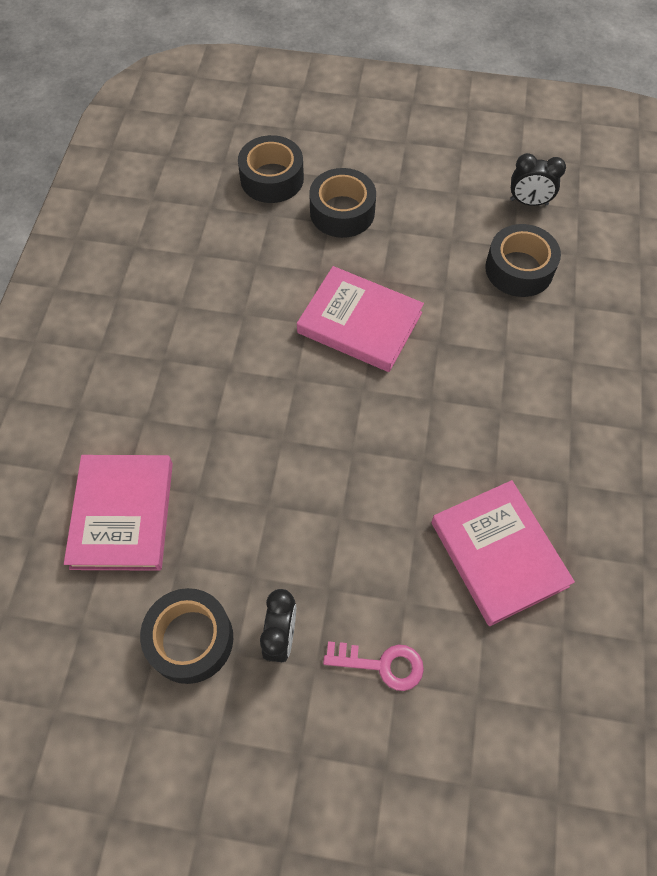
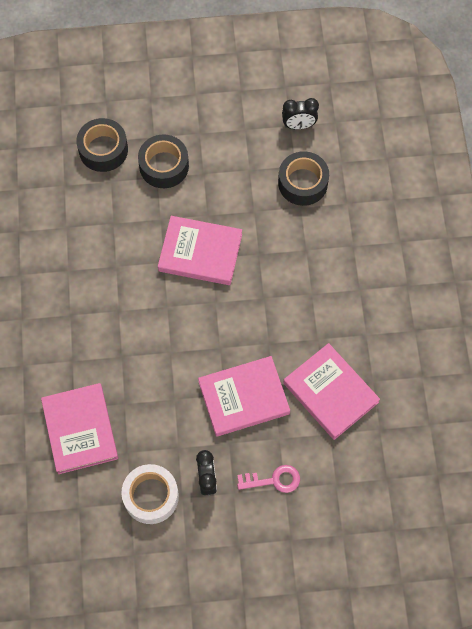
camera: 15 degrees left, 5 degrees up
black tape [140,588,233,684] -> white tape [121,464,179,524]
none -> pink book [198,356,290,437]

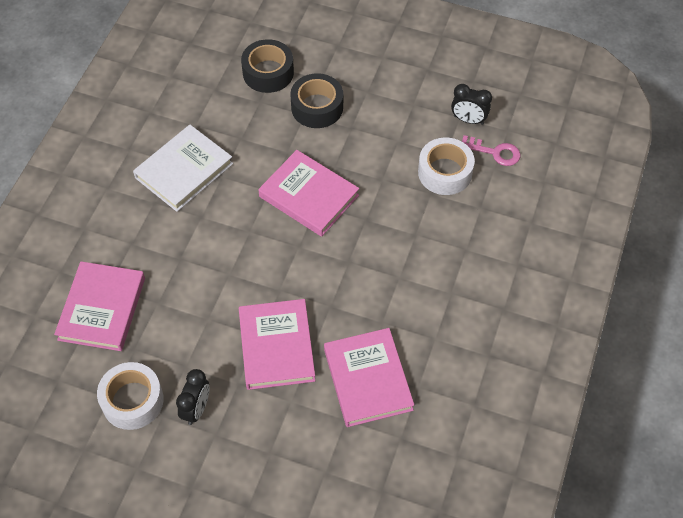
camera: 25 degrees right, 10 degrees down
pink book [198,356,290,437] -> pink book turned 75 degrees clockwise [239,299,316,390]
pink key [237,465,300,493] -> pink key moved to [462,135,520,166]
black tape [278,151,329,206] -> white tape [418,138,475,195]
none -> white book [133,125,233,212]

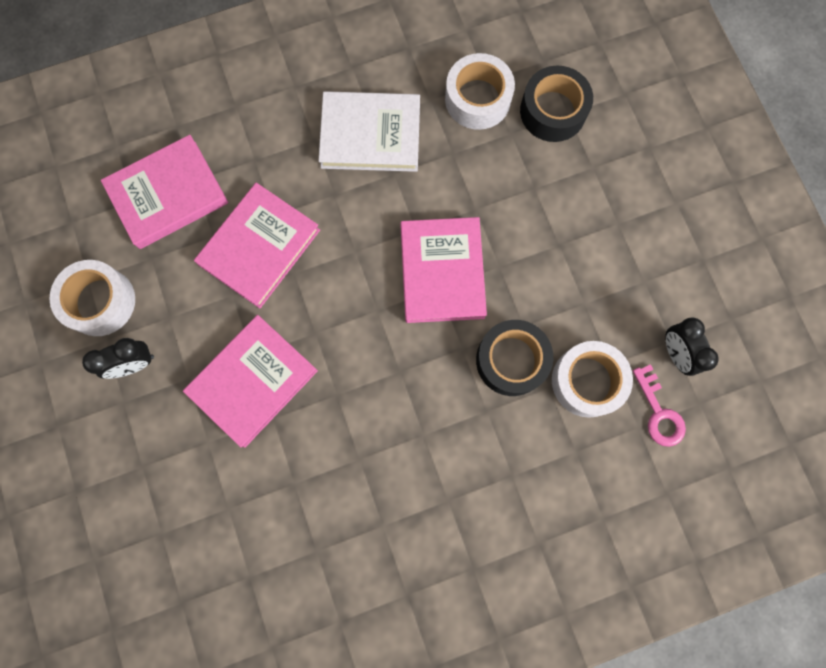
camera: 50 degrees right, 20 degrees up
black tape [290,73,343,128] -> black tape moved to [476,320,553,396]
pink book [324,328,414,427] -> pink book moved to [194,183,320,308]
none -> white tape [445,53,515,130]

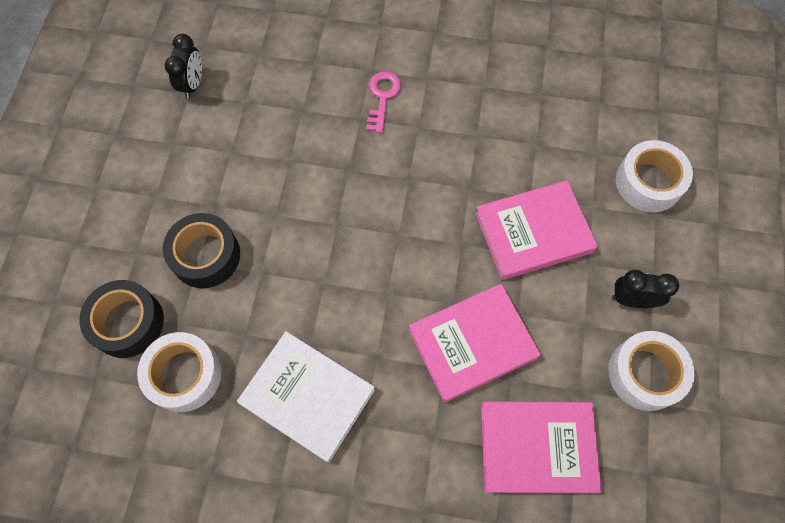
camera: 150 degrees left, 10 degrees down
pink book [400,217,487,323] -> none
black tape [476,320,553,396] -> black tape moved to [163,213,240,288]
white tape [552,341,633,418] -> white tape moved to [616,140,693,212]
pink key [633,364,686,447] -> pink key moved to [366,71,401,133]

